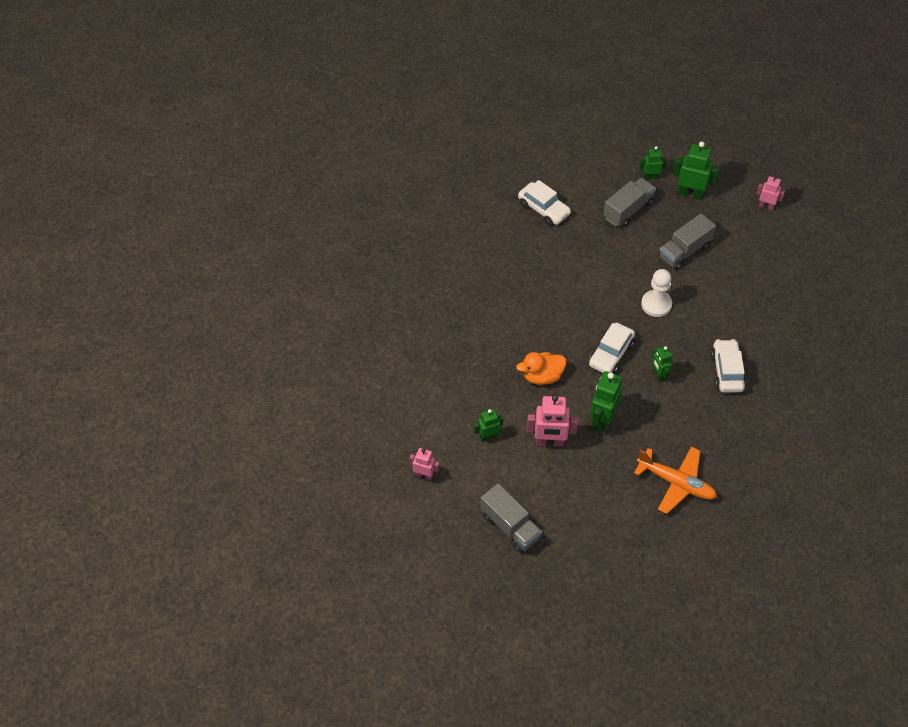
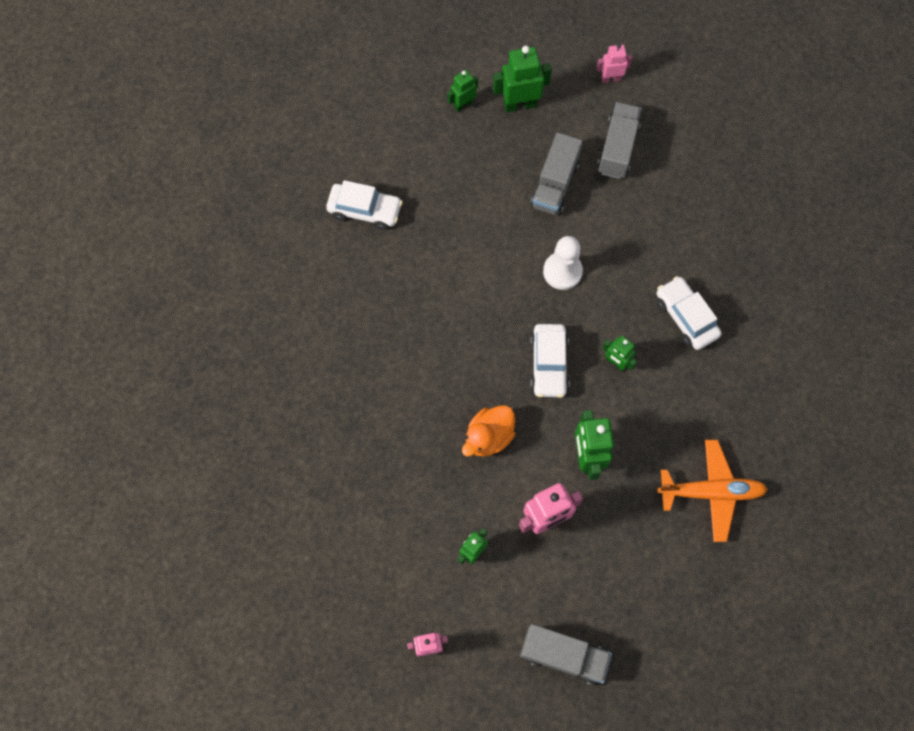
camera: 30 degrees left, 15 degrees up
grey truck [603,178,656,227] -> grey truck moved to [597,102,641,179]

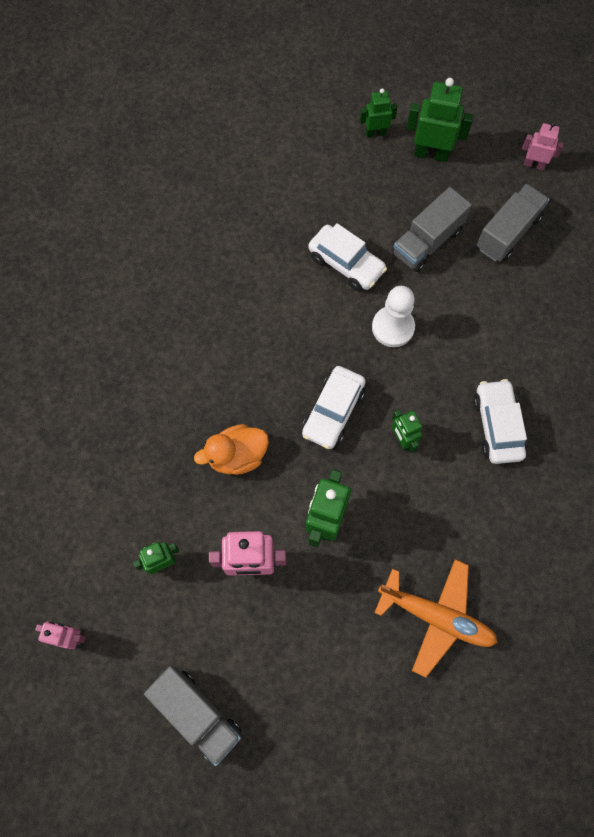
camera: 25 degrees right, 0 degrees up
white car [326,180,403,230] -> white car moved to [309,223,387,291]

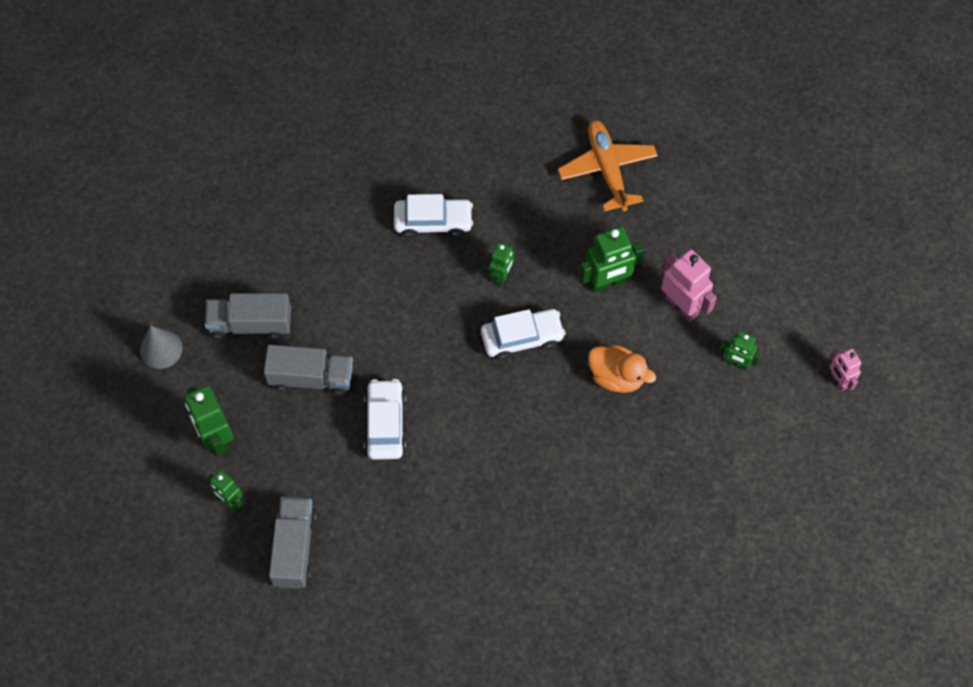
camera: 130 degrees left, 5 degrees down
grey truck [144,666,242,766] -> grey truck moved to [269,497,317,588]
white pawn [372,286,415,347] -> none
white car [473,379,527,464] -> white car turned 135 degrees counterclockwise [394,194,473,238]
pink robot [522,122,564,170] -> grey cone [140,325,183,369]

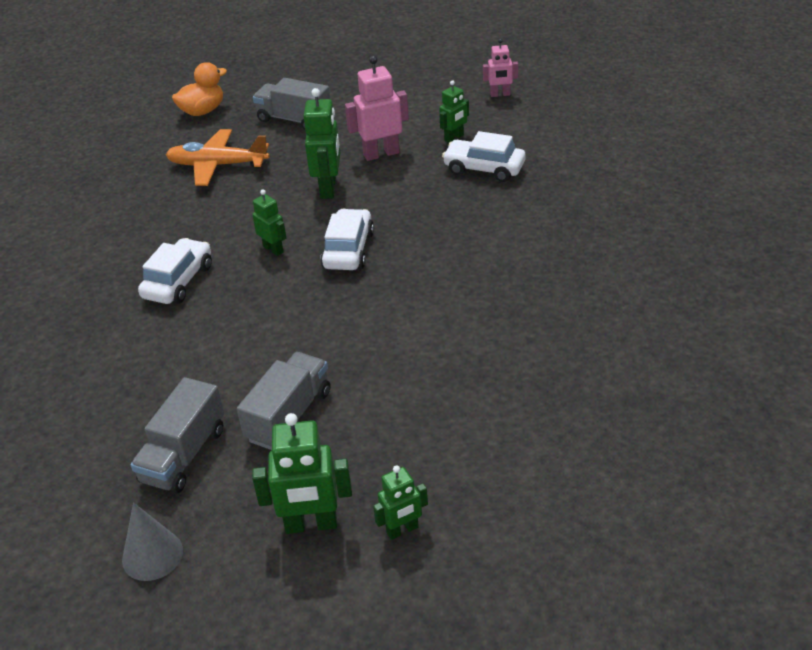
camera: 65 degrees left, 25 degrees down
grey truck [269,497,317,588] -> grey truck moved to [253,78,330,130]
white car [364,379,406,460] -> white car moved to [442,131,526,182]
orange duck [588,344,656,393] -> orange duck moved to [172,62,227,116]

